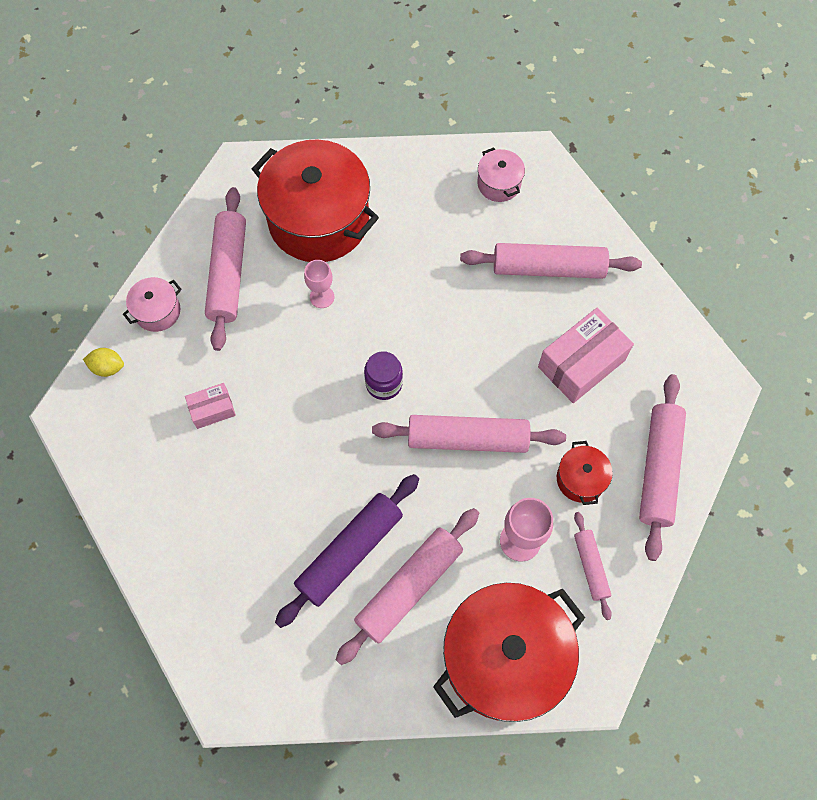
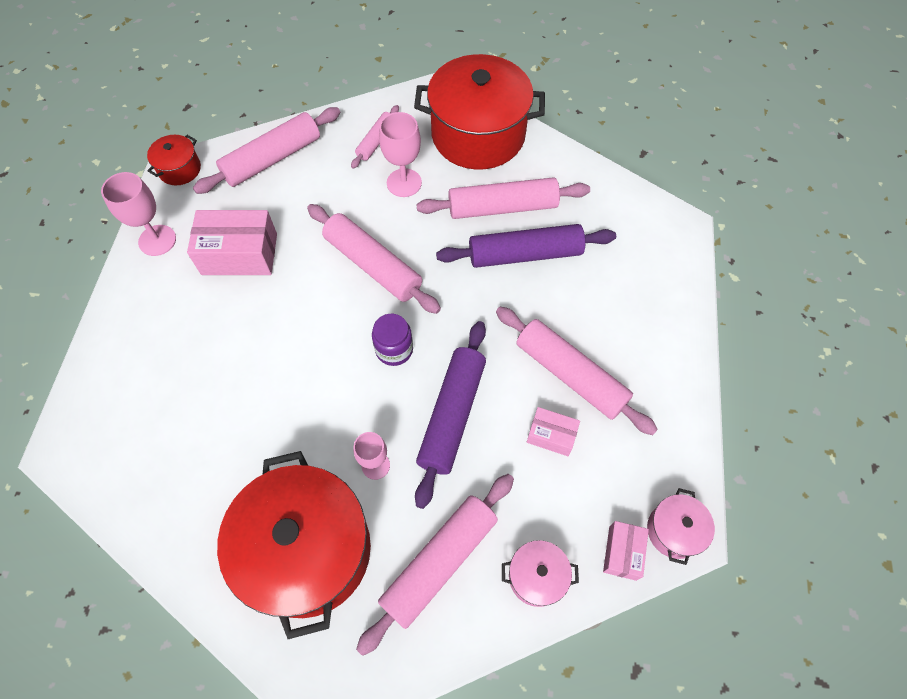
camera: 140 degrees left, 5 degrees down
yellow lemon [83,348,124,377] -> pink box [603,521,649,581]
pink rolling pin [460,243,642,279] -> pink rolling pin moved to [496,307,658,435]
pink pot [477,147,525,202] -> pink pot moved to [647,488,715,565]
red pot [557,441,613,505] -> red pot moved to [147,135,201,185]
none -> pink goblet [101,172,176,256]
none -> purple rolling pin [415,321,486,509]

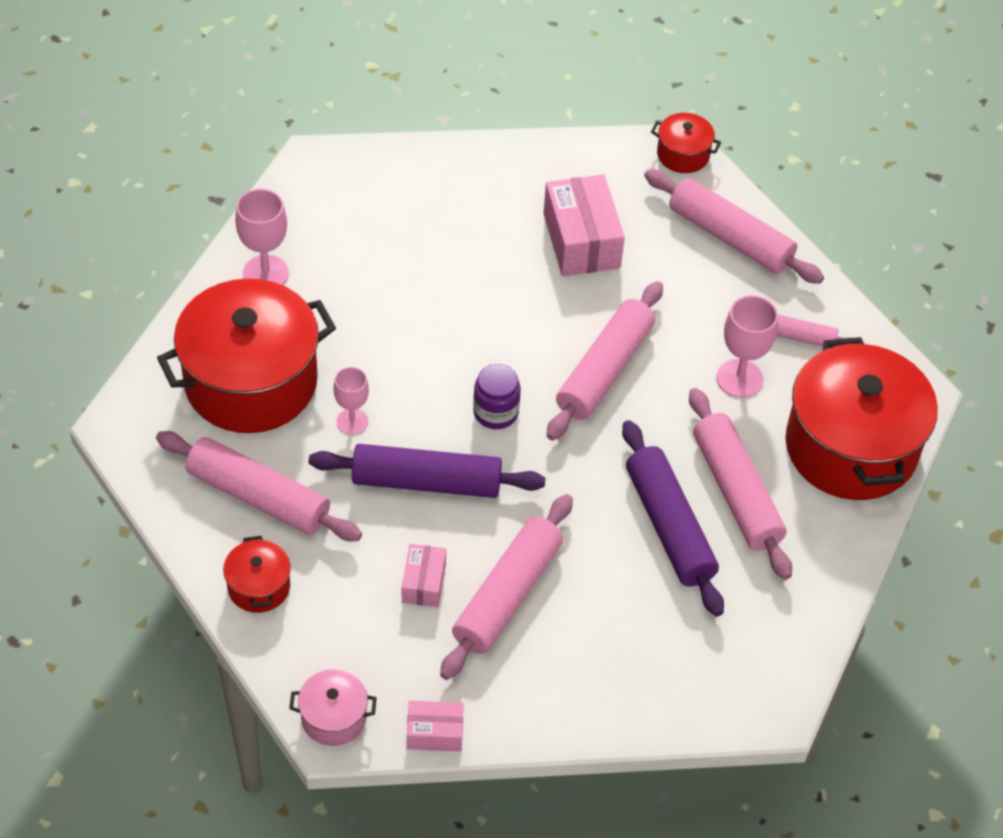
camera: 75 degrees right, 10 degrees down
pink goblet [101,172,176,256] -> pink goblet moved to [235,189,289,285]
pink pot [502,540,579,607] -> red pot [223,536,291,613]
pink box [603,521,649,581] -> pink box moved to [407,701,464,752]

